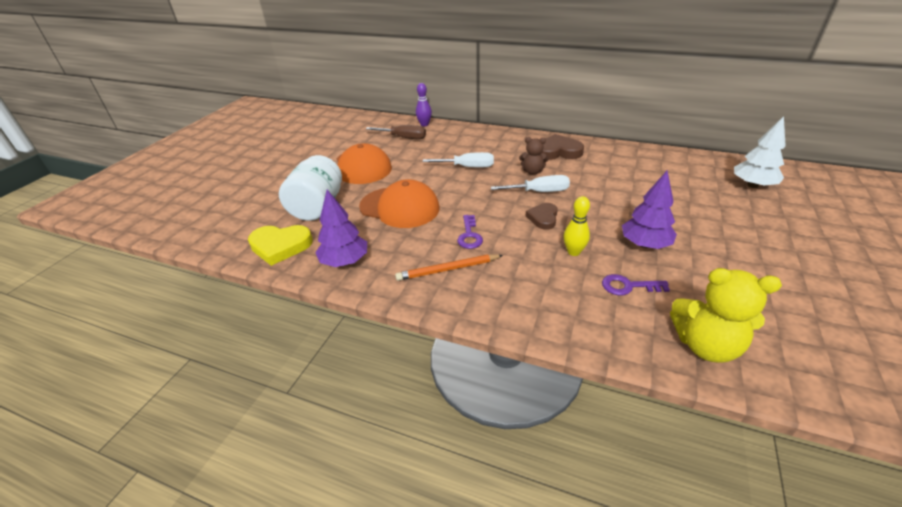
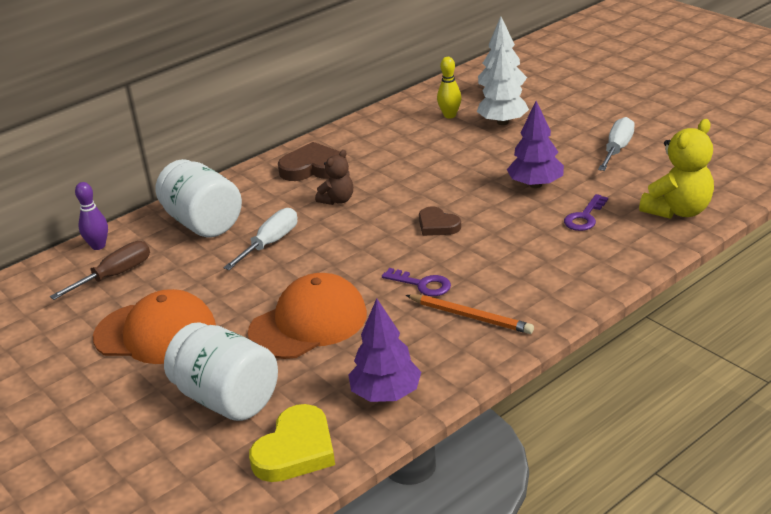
camera: 60 degrees left, 5 degrees down
orange pencil [395,254,503,281] -> orange pencil turned 75 degrees counterclockwise [406,295,534,334]
white screwdriver [491,175,570,192] -> white screwdriver moved to [598,117,635,171]
brown heart [542,134,584,160] -> brown heart turned 60 degrees clockwise [278,142,347,181]
yellow bowling pin [564,196,590,256] -> yellow bowling pin moved to [437,57,462,119]
none -> white jar [155,159,242,237]
none -> white tree [477,43,529,125]

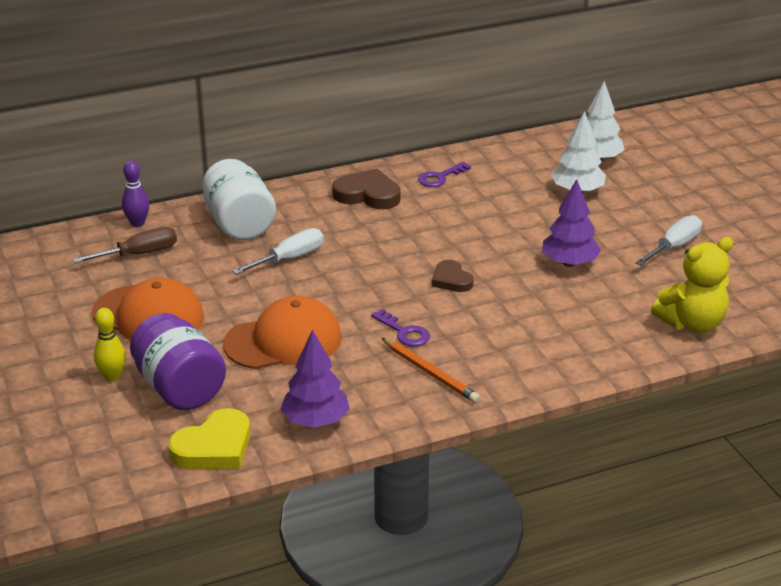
camera: 15 degrees right, 0 degrees up
white jar [164,322,278,421] -> purple jar [130,313,226,410]
brown teddy bear [315,150,353,205] -> none
yellow bowling pin [437,57,462,119] -> yellow bowling pin moved to [94,308,126,381]
purple key [564,194,608,231] -> purple key moved to [418,162,471,187]

